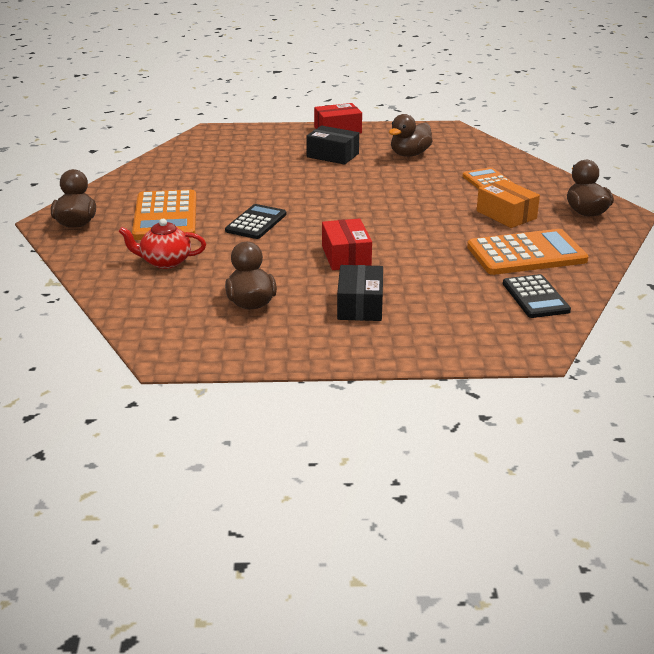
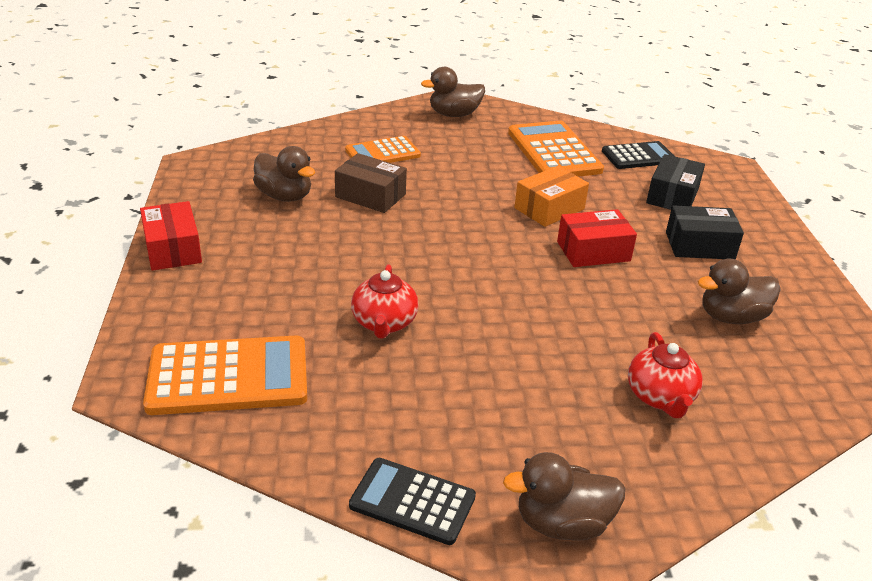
camera: 95 degrees left, 5 degrees up
orange calculator [132,190,196,240] -> orange calculator moved to [143,336,307,415]
black calculator [225,204,286,239] -> black calculator moved to [349,458,476,545]
black box [306,126,359,165] -> black box moved to [646,154,705,210]
orange box [477,179,540,228] -> orange box moved to [514,166,589,227]
none -> brown box [335,153,407,213]
none -> red teapot [351,264,419,339]

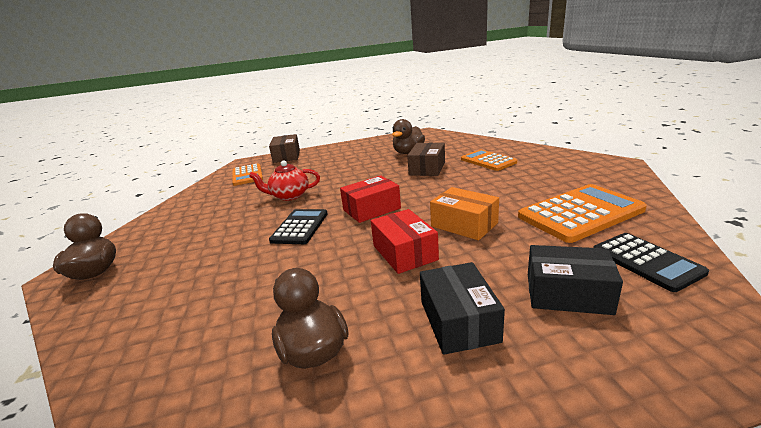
camera: 85 degrees right, 10 degrees down
red box [140,201,202,271] -> red box moved to [340,175,401,223]
orange calculator [143,336,307,415] -> orange calculator [232,163,263,186], size x0.63
black calculator [349,458,476,545] -> black calculator moved to [269,209,328,244]
brown duck [421,67,485,117] -> none
red teapot [628,332,703,418] -> none
none -> brown box [269,134,300,163]

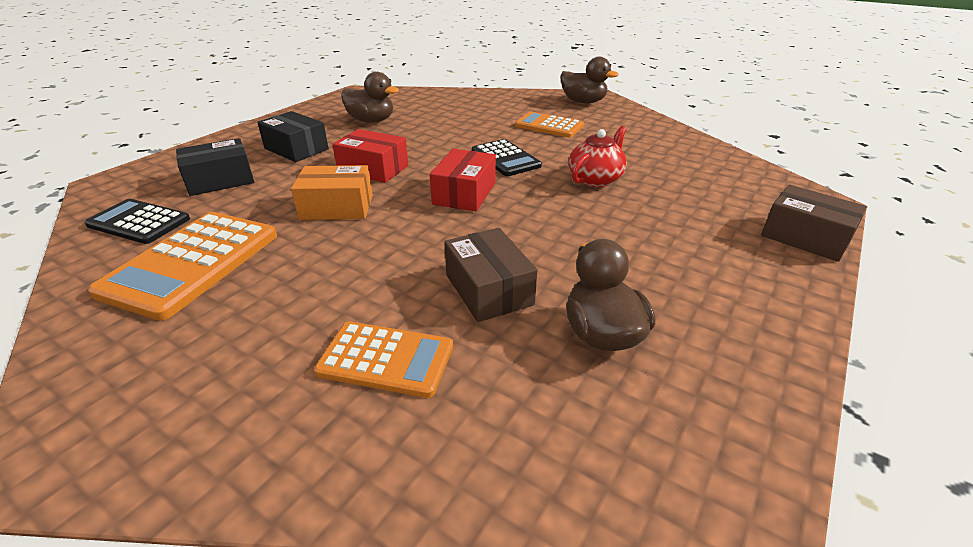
camera: 135 degrees right, 10 degrees up
orange calculator [232,163,263,186] -> orange calculator moved to [515,112,584,138]

